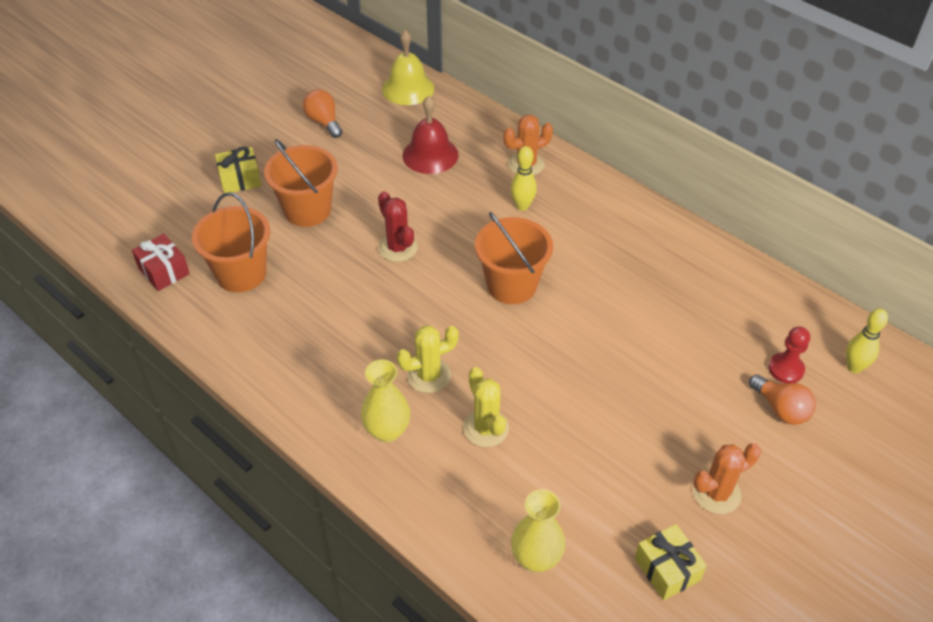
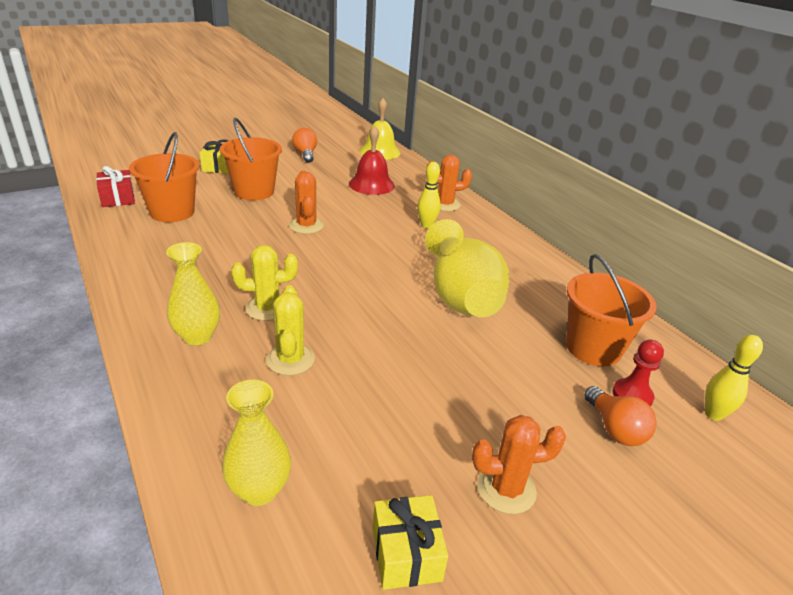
camera: 15 degrees right, 15 degrees down
red cactus [378,191,418,262] -> orange cactus [289,171,324,234]
orange bucket [475,212,553,304] -> orange bucket moved to [566,254,657,366]
none -> yellow vase [425,219,509,317]

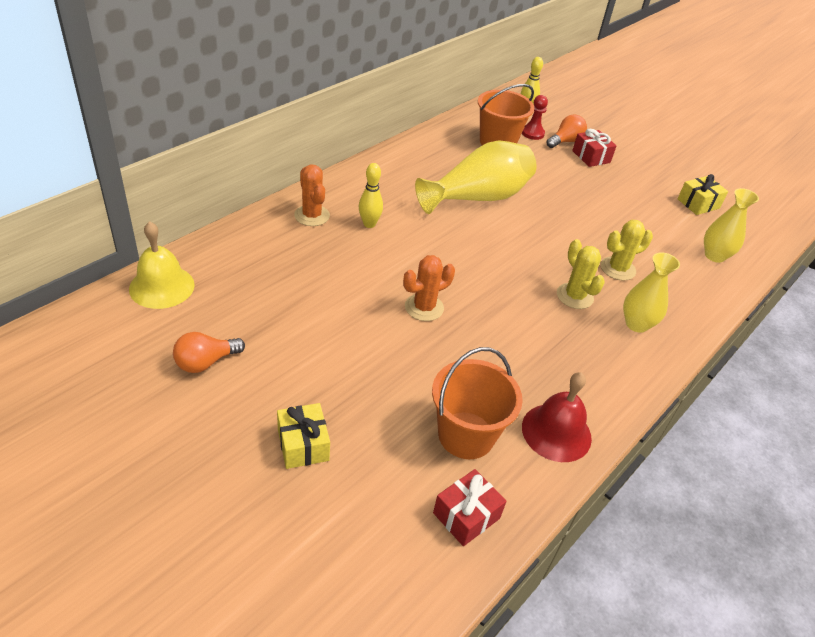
camera: 110 degrees left, 10 degrees up
orange bucket [220,118,282,200] -> none
red bell [349,125,395,195] -> red bell moved to [522,372,592,462]
orange cactus [472,415,566,514] -> none
none -> red gift [572,129,616,167]

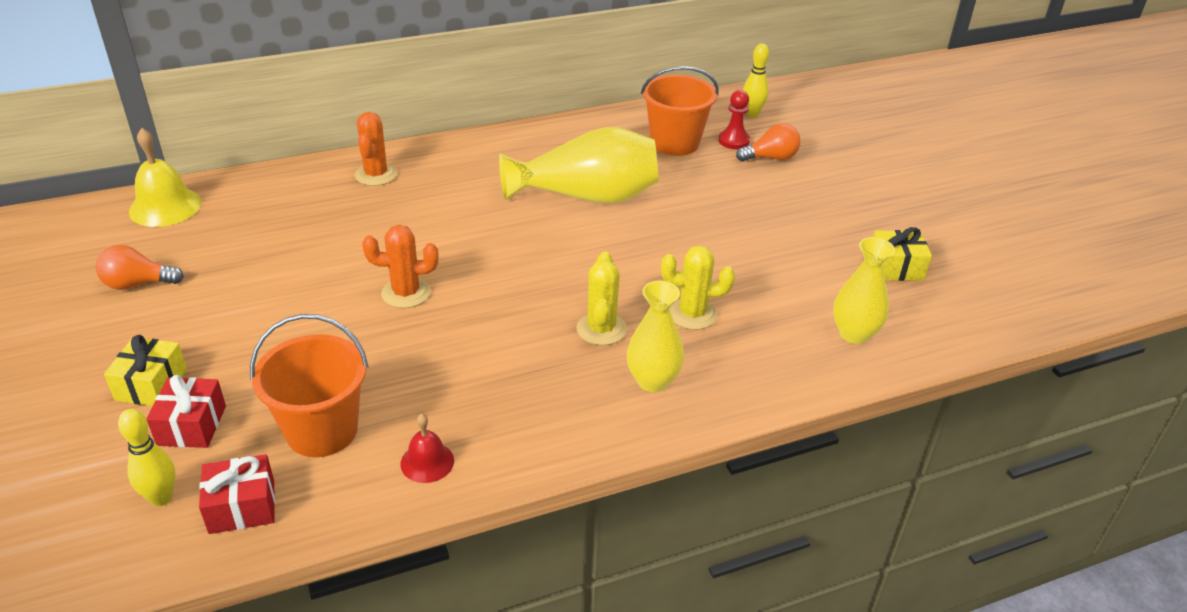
camera: 30 degrees right, 5 degrees down
yellow bowling pin [359,163,383,228] -> yellow bowling pin moved to [118,409,175,506]
red bell [522,372,592,462] -> red bell [400,414,454,483], size x0.58
red gift [572,129,616,167] -> red gift moved to [147,375,226,448]

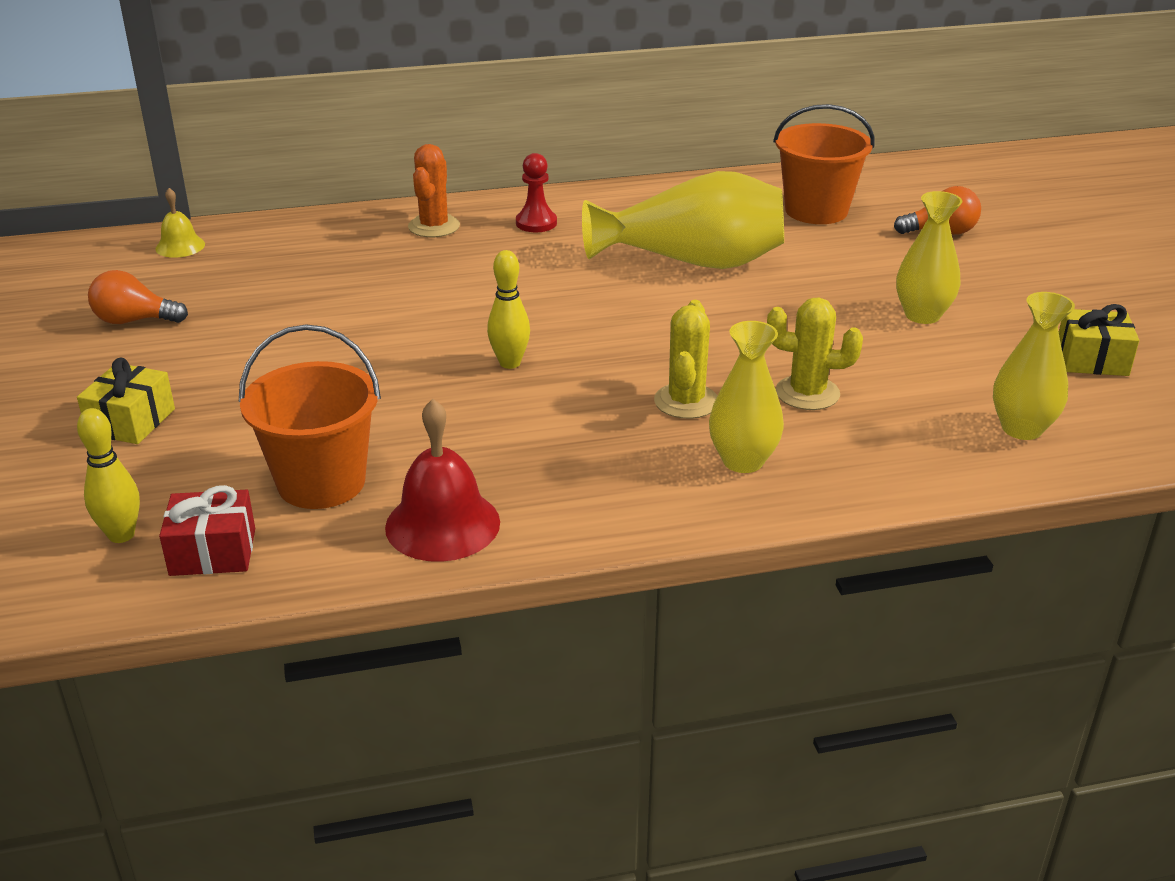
camera: 10 degrees right, 5 degrees down
yellow bell [129,128,201,227] -> yellow bell [155,188,205,258], size x0.58
red gift [147,375,226,448] -> none
orange cactus [362,225,439,308] -> none
red bell [400,414,454,483] -> red bell [385,399,500,562], size x1.71
red pawn [719,90,750,149] -> red pawn moved to [516,153,557,232]
yellow bowling pin [743,43,769,117] -> yellow bowling pin moved to [487,250,530,369]
none -> yellow vase [896,191,962,324]

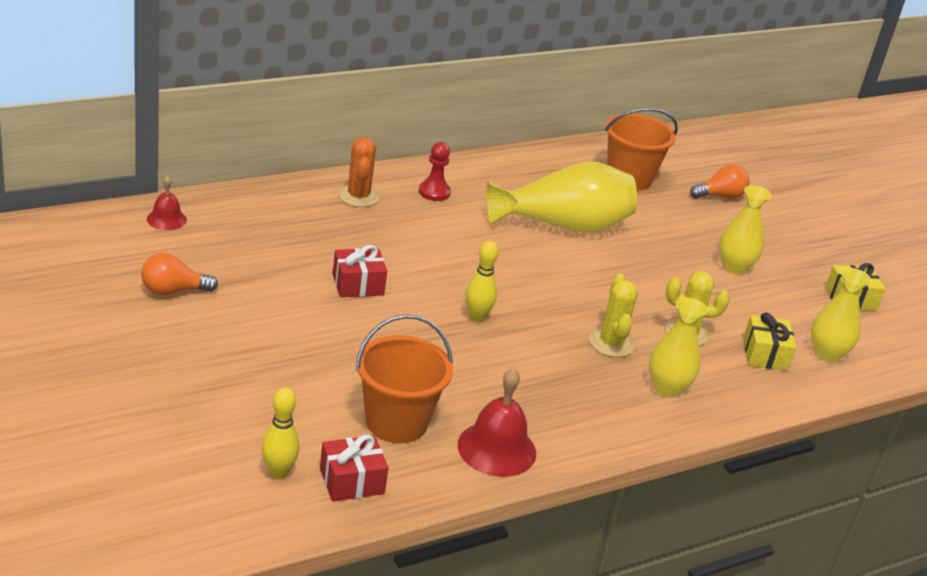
camera: 20 degrees left, 0 degrees up
yellow gift [77,358,175,444] -> yellow gift moved to [743,312,796,371]
yellow bell [155,188,205,258] -> red bell [147,175,187,230]
none -> red gift [333,245,387,297]

